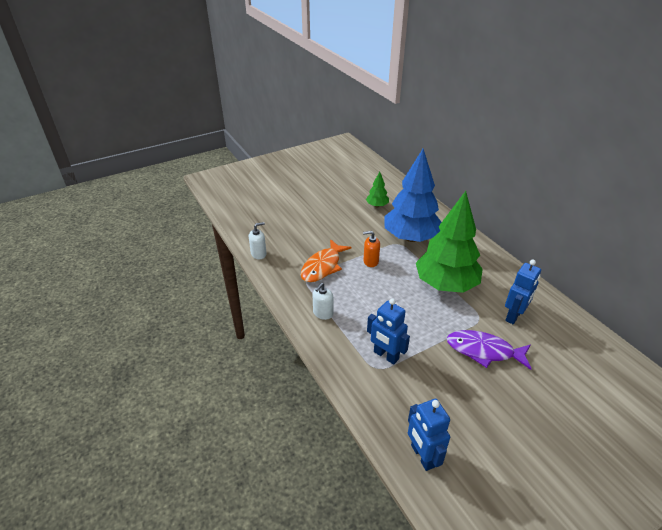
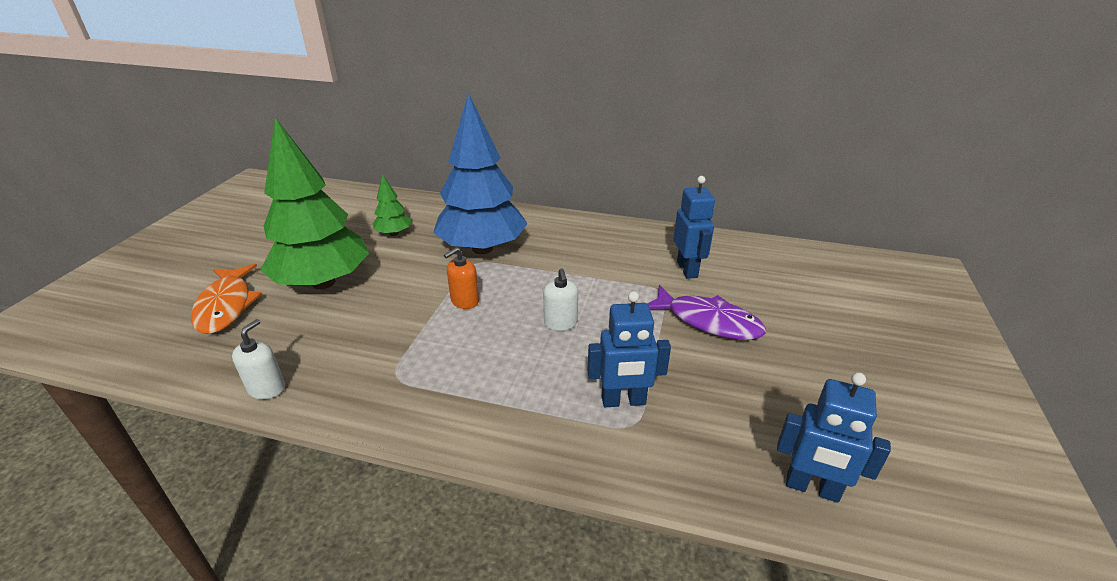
camera: 45 degrees left, 5 degrees down
orange fish [301,239,352,282] -> orange fish moved to [191,263,262,334]
white soap dispenser [312,283,334,320] -> white soap dispenser moved to [543,268,578,331]
green tree [416,191,483,293] -> green tree moved to [261,117,369,289]
purple fish [447,330,532,370] -> purple fish turned 120 degrees counterclockwise [647,285,766,340]

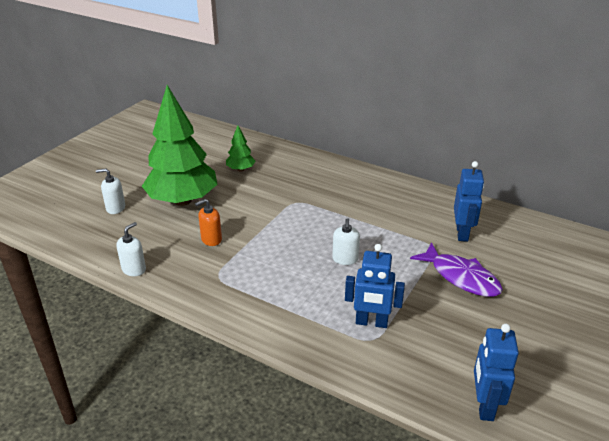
camera: 15 degrees right, 0 degrees up
orange fish [191,263,262,334] -> white soap dispenser [96,168,125,214]
blue tree [433,93,528,254] -> none
orange soap dispenser [444,247,479,309] -> orange soap dispenser moved to [195,199,222,246]
blue robot [777,372,891,503] -> blue robot turned 60 degrees clockwise [474,324,519,421]

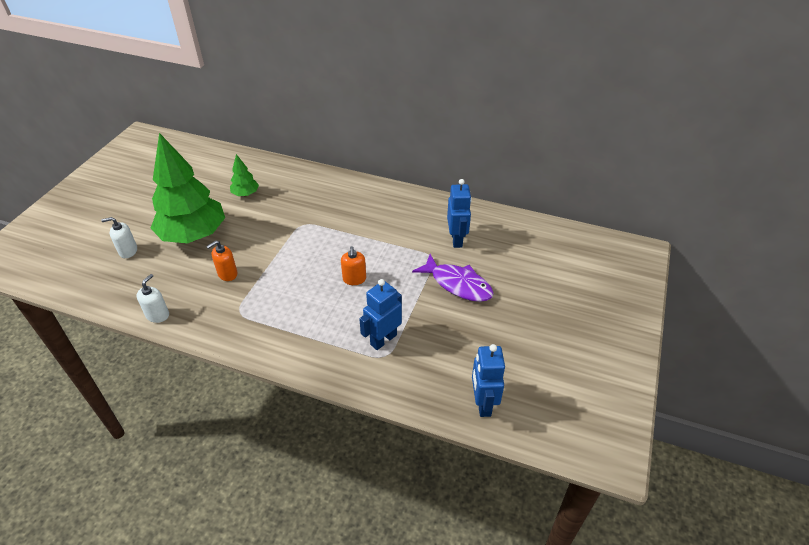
camera: 10 degrees left, 10 degrees up
white soap dispenser [332,218,360,265] -> orange soap dispenser [341,246,366,285]
blue robot [345,244,405,328] -> blue robot turned 135 degrees clockwise [359,279,402,350]

